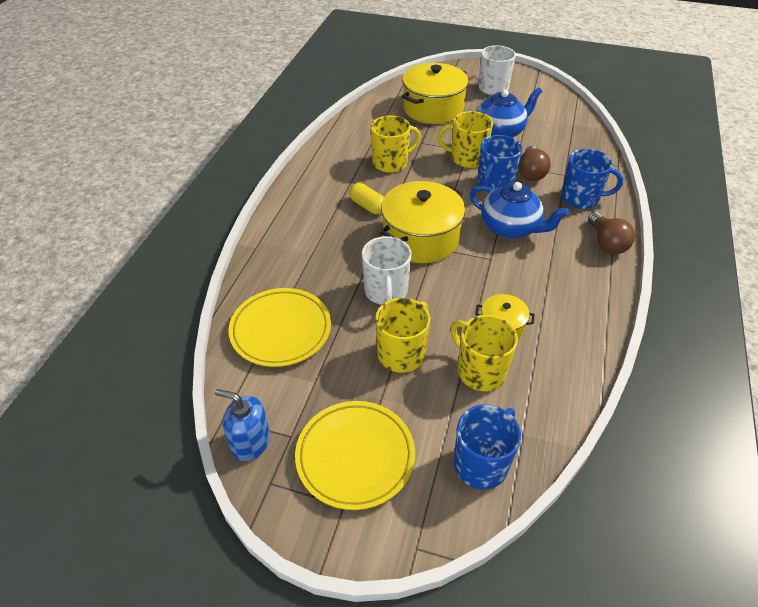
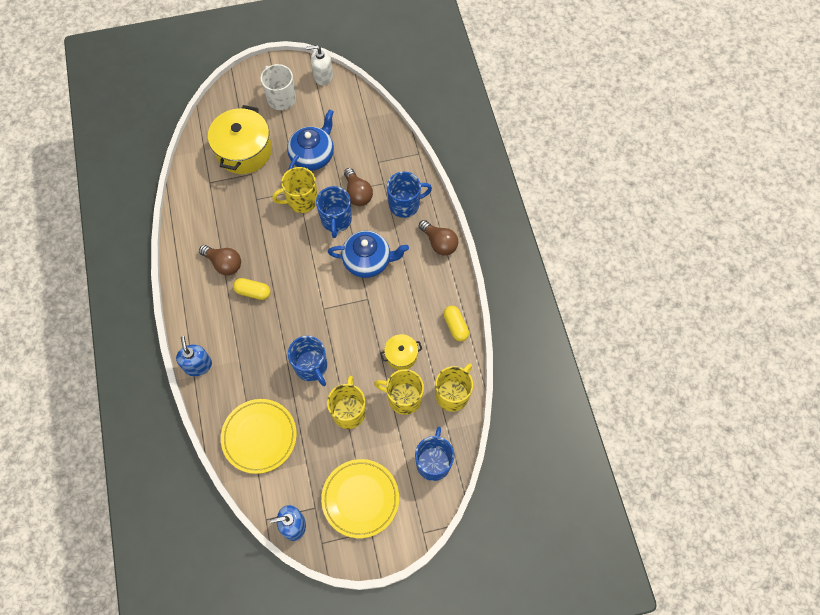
camera: 30 degrees left, 20 degrees up
white mug [362,236,412,305] -> blue mug [288,336,327,386]
yellow mug [371,115,421,173] -> yellow mug moved to [435,363,473,412]
yellow pot [380,181,465,263] -> none
none -> blue soap dispenser [176,336,212,376]
none -> brown light bulb [199,245,241,275]
none -> white soap dispenser [306,45,333,86]
none -> yellow capsule [443,306,469,341]

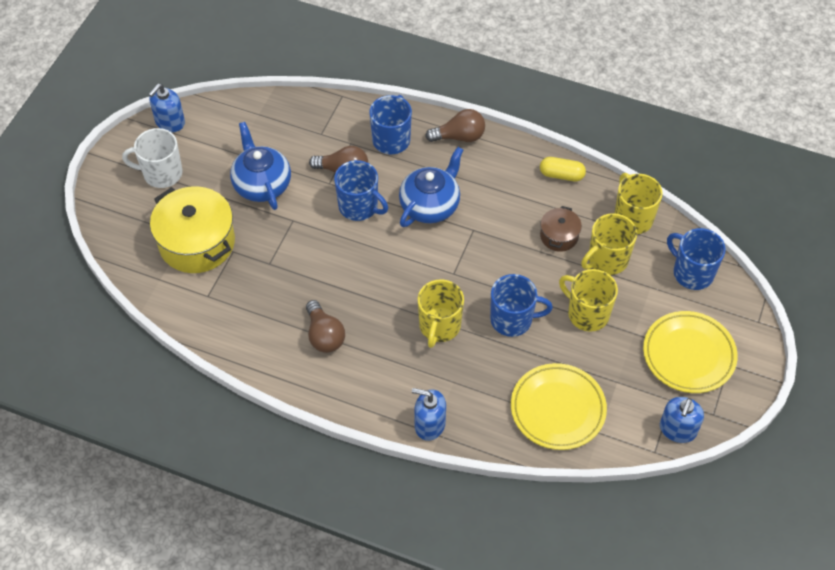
camera: 55 degrees left, 10 degrees down
brown light bulb [199,245,241,275] -> brown light bulb turned 90 degrees clockwise [306,300,345,353]
yellow capsule [233,278,271,300] -> none
yellow mug [272,167,318,213] -> yellow mug moved to [418,279,464,348]
white soap dispenser [306,45,333,86] -> blue soap dispenser [149,84,185,132]
yellow pot [380,334,422,370] -> brown pot [540,206,582,252]

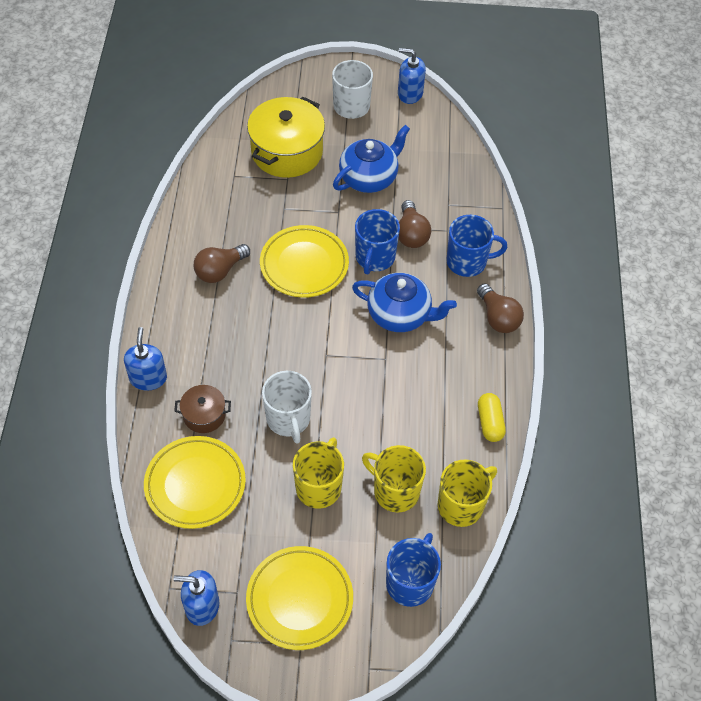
camera: 70 degrees right, 0 degrees up
yellow mug [418,279,464,348] -> none
blue mug [490,274,553,337] -> white mug [262,371,312,444]
brown pot [540,206,582,252] -> brown pot moved to [174,385,231,433]
none -> yellow plate [260,225,349,298]

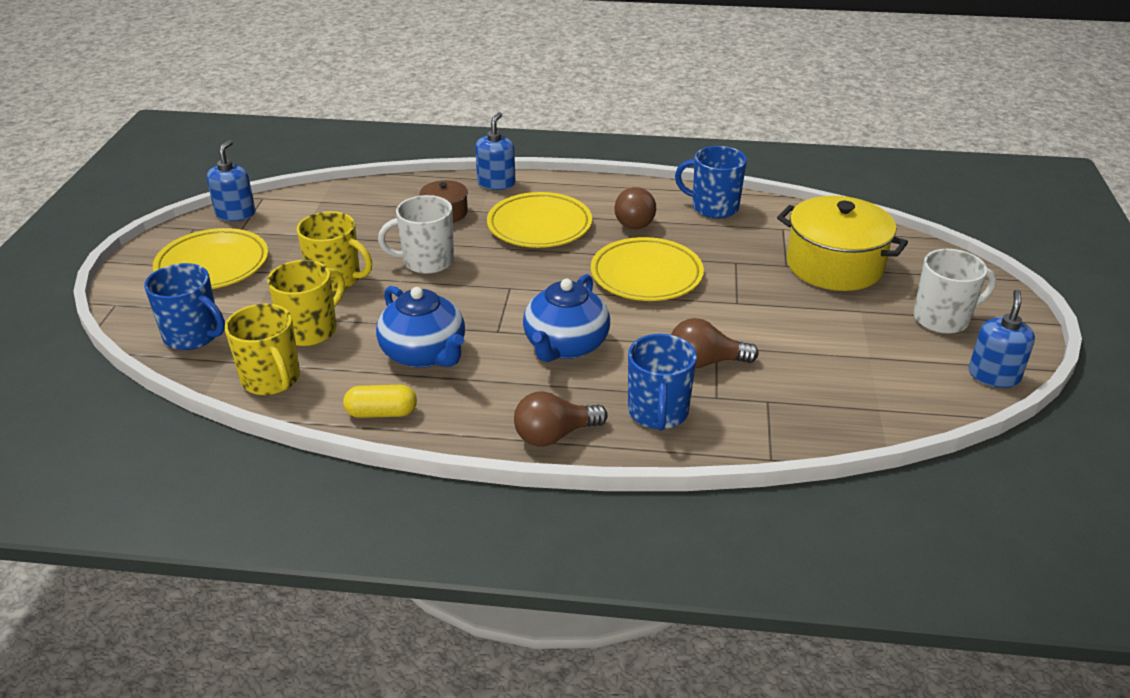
camera: 95 degrees right, 20 degrees down
blue soap dispenser [124,327,167,391] -> blue soap dispenser turned 75 degrees counterclockwise [475,112,515,190]
yellow plate [144,436,246,529] -> yellow plate moved to [487,192,592,248]
brown light bulb [194,244,250,283] -> brown light bulb turned 135 degrees counterclockwise [615,187,656,229]
blue teapot [333,125,410,193] -> blue teapot moved to [376,286,465,368]
blue mug [355,209,400,274] -> blue mug moved to [675,146,747,218]

